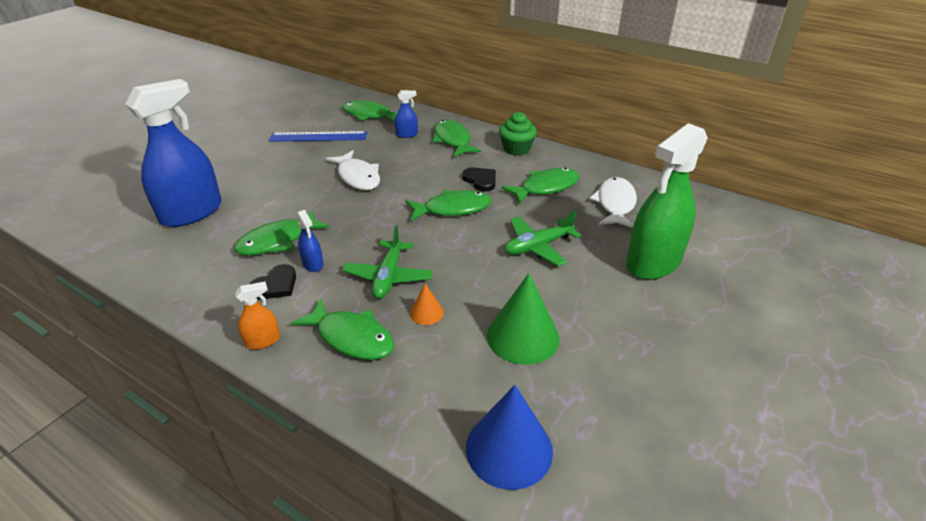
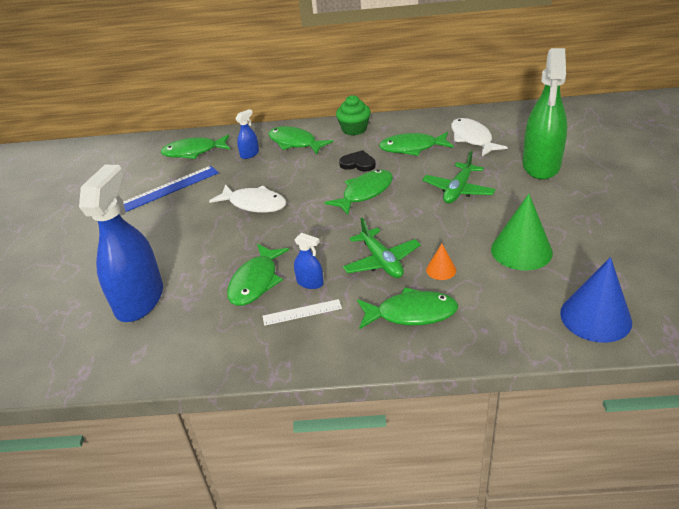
camera: 30 degrees left, 0 degrees up
orange spray bottle [235,282,280,350] -> none
black heart [250,264,296,299] -> white ruler [263,299,342,326]
green fish [501,168,579,204] -> green fish turned 120 degrees counterclockwise [379,132,454,156]

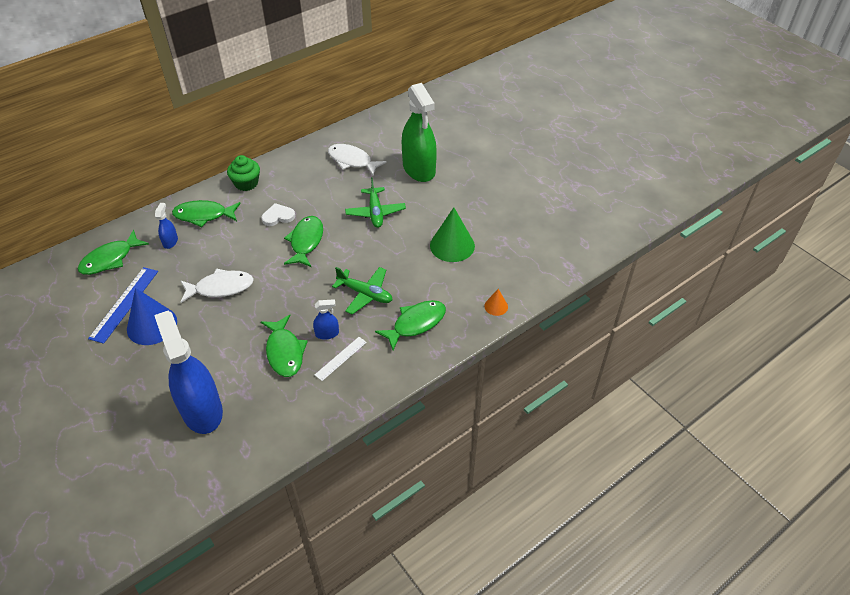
camera: 40 degrees left, 10 degrees up
black heart [339,150,376,171] -> white heart [262,203,295,226]
green fish [379,132,454,156] -> none
orange cone [426,244,456,280] -> orange cone moved to [484,289,508,316]
blue cone [560,257,632,343] -> blue cone moved to [127,288,177,345]

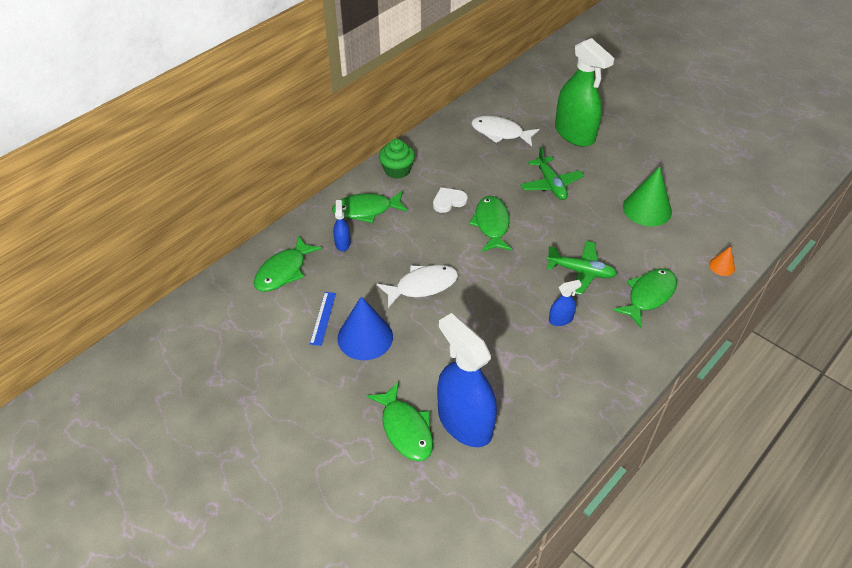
camera: 10 degrees left, 0 degrees up
blue ruler [88,267,158,344] -> blue ruler [310,292,336,346], size x0.60
green fish [261,315,308,377] -> green fish moved to [367,382,433,461]
white ruler [315,337,367,381] -> none

